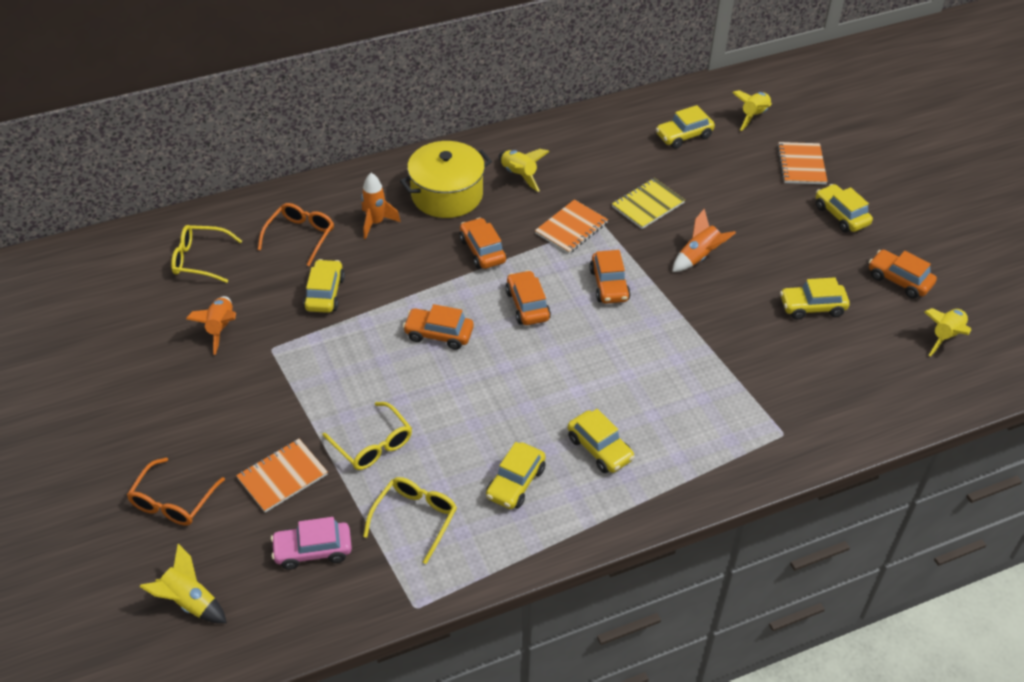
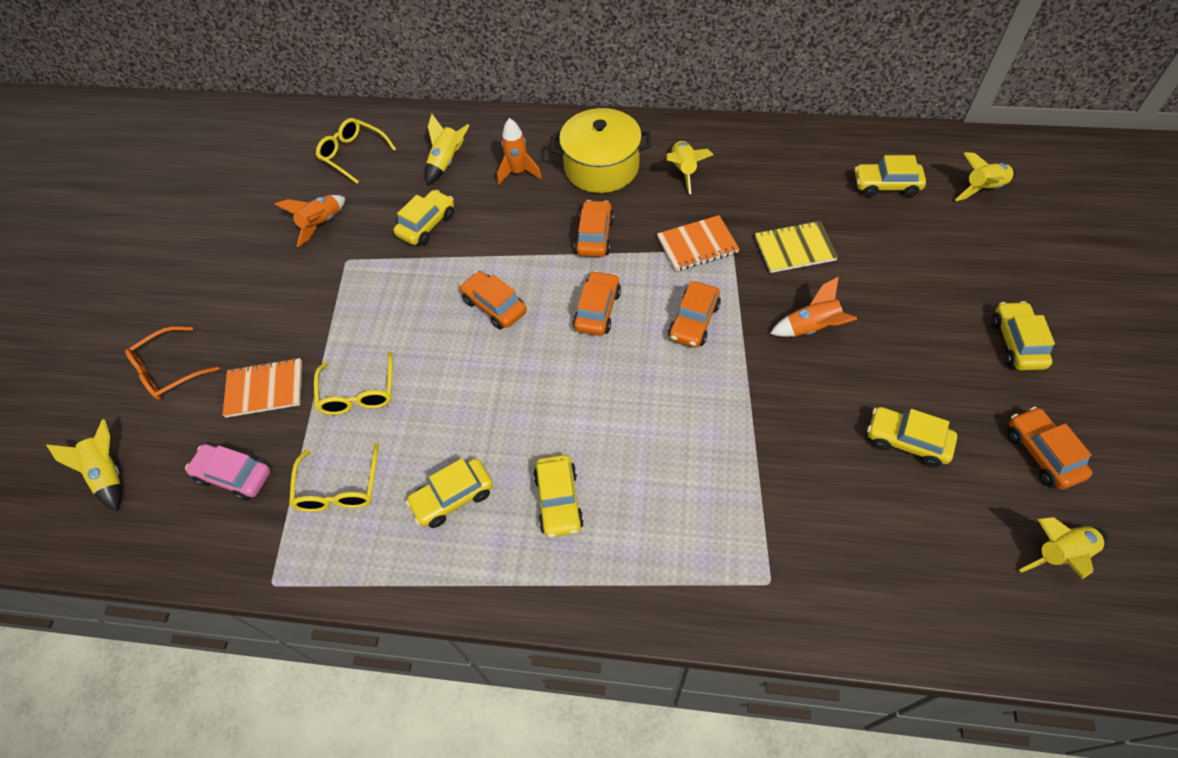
camera: 35 degrees right, 10 degrees up
orange glasses [258,203,334,266] -> yellow rocket [425,114,470,185]
yellow glasses [363,477,457,564] -> yellow glasses turned 120 degrees clockwise [289,443,379,512]
orange notebook [777,142,828,184] -> none

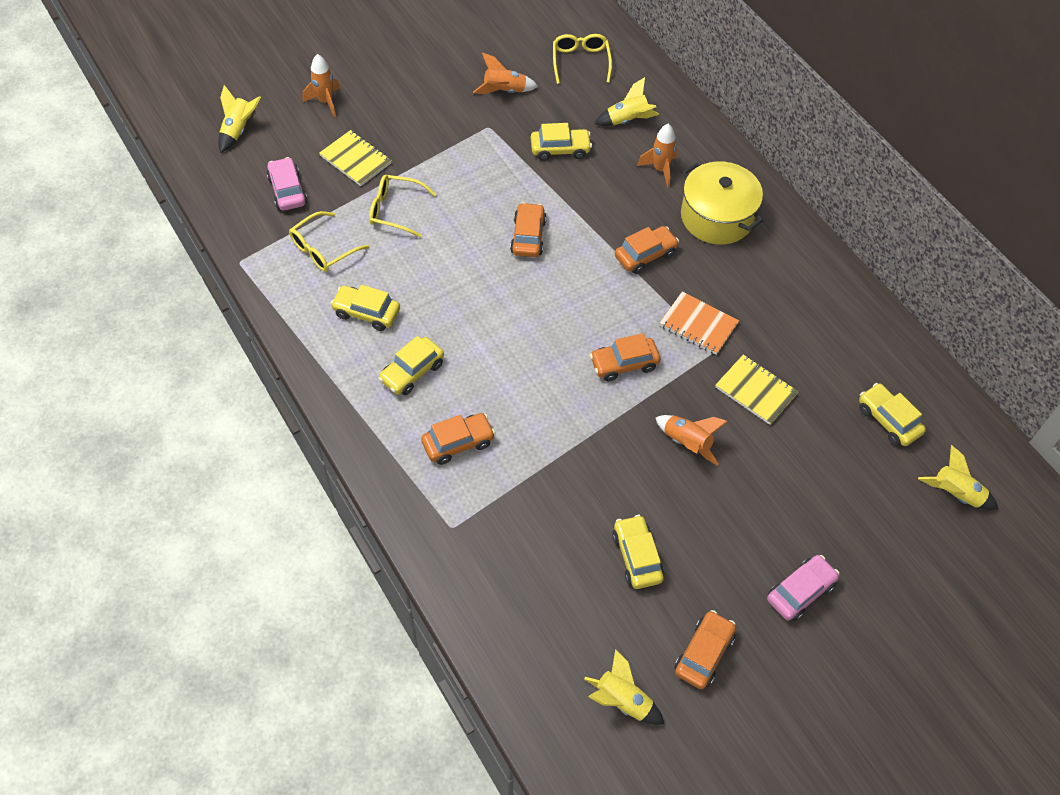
camera: 45 degrees right, 0 degrees up
orange glasses [125,326,220,400] -> orange rocket [303,54,340,117]
orange notebook [223,358,302,418] -> yellow notebook [319,130,392,186]
yellow glasses [314,351,393,415] -> yellow glasses turned 60 degrees clockwise [369,175,436,238]
orange car [573,271,621,336] -> orange car moved to [421,413,495,465]
yellow rocket [666,141,713,194] -> none
yellow car [992,301,1055,370] -> pink car [767,555,840,621]

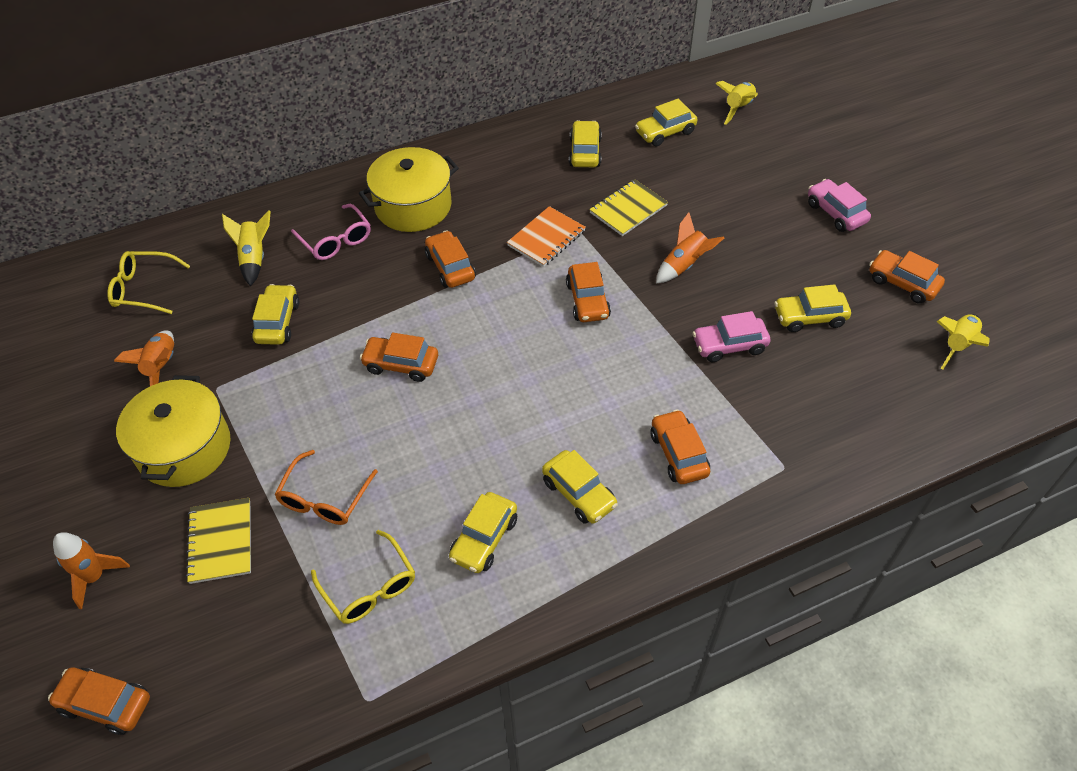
camera: 80 degrees left, 5 degrees down
yellow rocket [218,85,261,153] -> orange car [48,667,150,735]
pink car [267,157,308,211] -> pink car moved to [692,311,770,362]
yellow notebook [319,130,392,186] -> yellow notebook turned 60 degrees counterclockwise [186,498,251,584]
yellow glasses [369,175,436,238] -> orange glasses [274,450,378,525]
orange rocket [637,123,677,188] -> pink glasses [291,204,371,260]
none -> yellow pot [116,375,230,487]
none -> yellow car [569,120,602,167]

